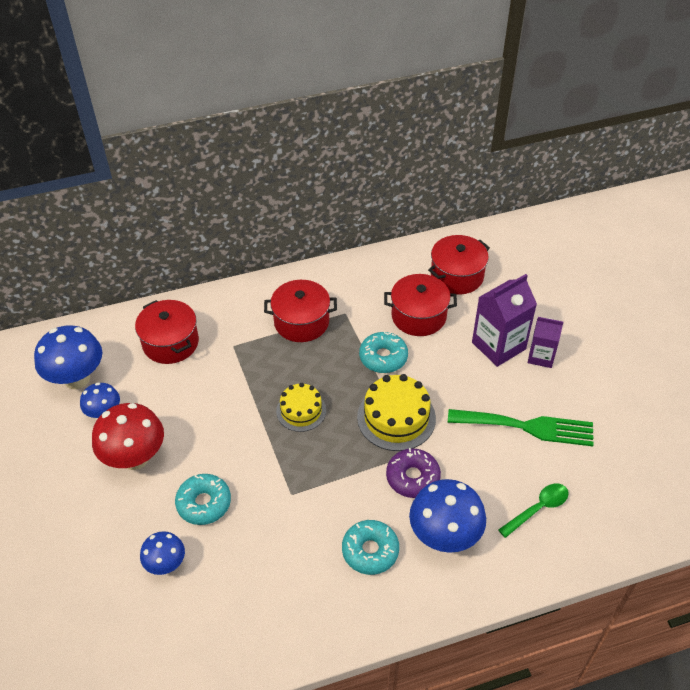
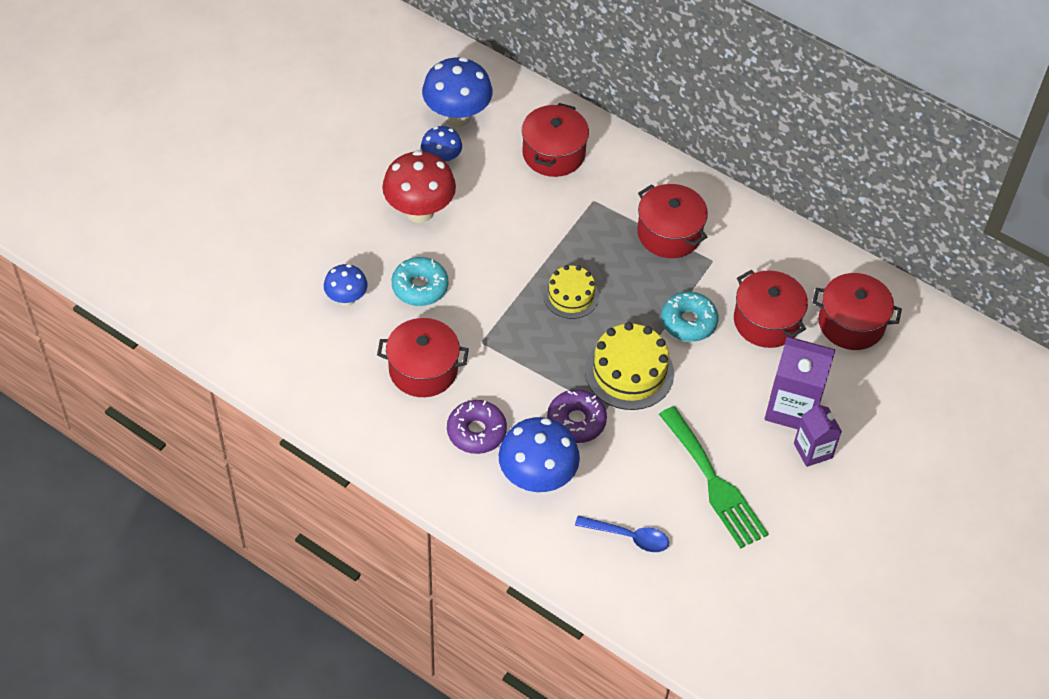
camera: 50 degrees right, 5 degrees up
turquoise donut [342,520,399,575] -> purple donut [447,400,507,454]
green spoon [498,484,569,538] -> blue spoon [575,516,669,552]
none -> red pot [377,318,469,397]

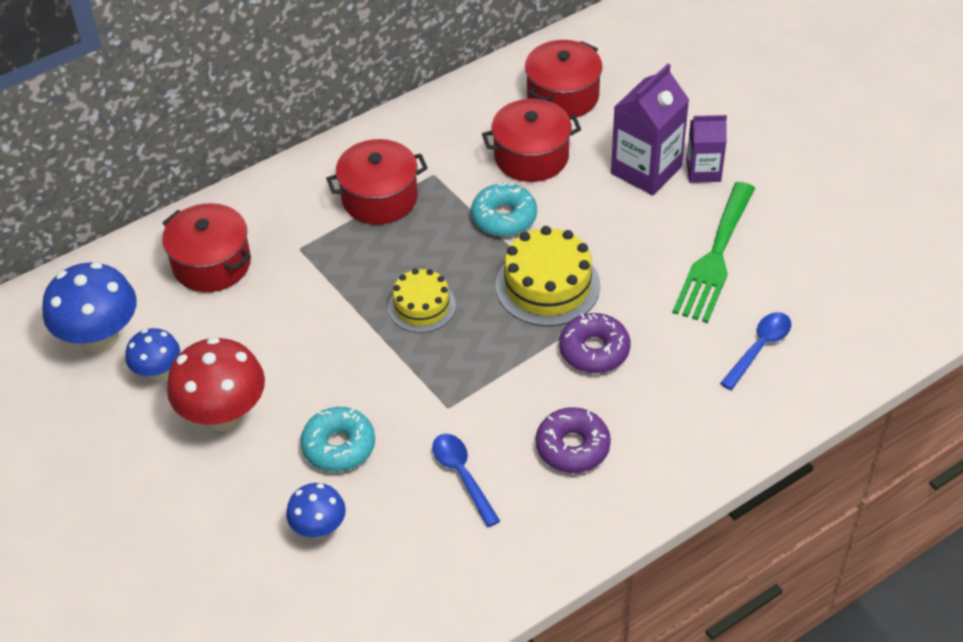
camera: 65 degrees left, 5 degrees down
red pot [377,318,469,397] -> blue spoon [432,434,500,527]
blue mushroom [499,417,580,493] -> none
green fork [659,406,768,548] -> green fork turned 120 degrees clockwise [673,182,755,323]

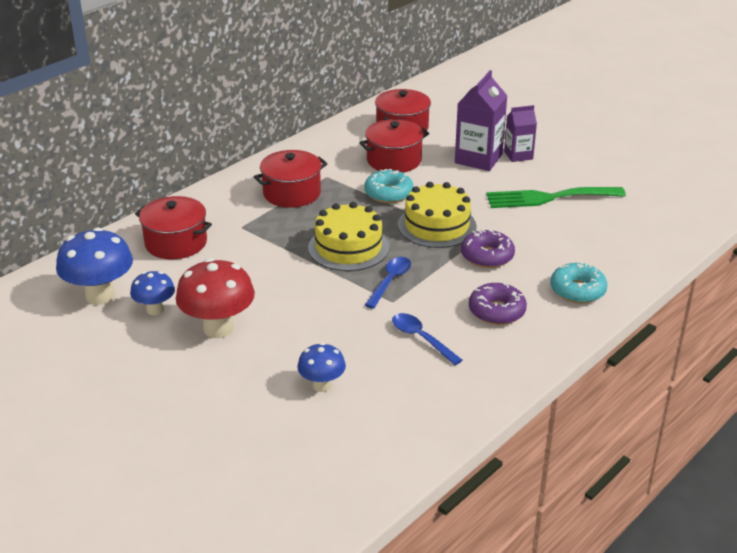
camera: 15 degrees left, 15 degrees down
turquoise donut [301,407,375,472] -> turquoise donut moved to [550,261,608,303]
yellow cake [388,268,456,333] -> yellow cake [308,202,389,271], size x1.56
green fork [673,182,755,323] -> green fork turned 75 degrees clockwise [486,187,626,208]
blue spoon [720,312,791,390] -> blue spoon moved to [365,257,411,309]

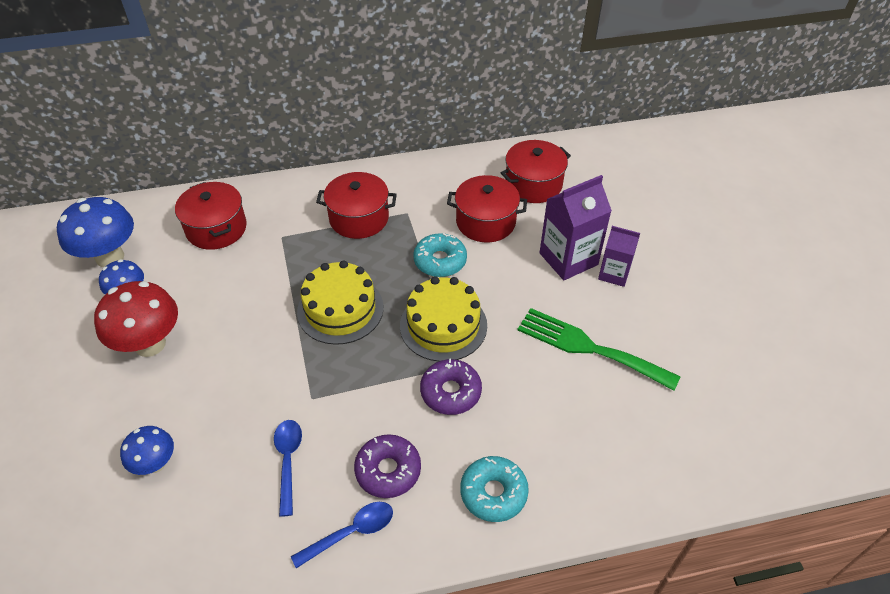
camera: 35 degrees right, 15 degrees up
blue spoon [365,257,411,309] -> blue spoon moved to [291,502,393,568]

